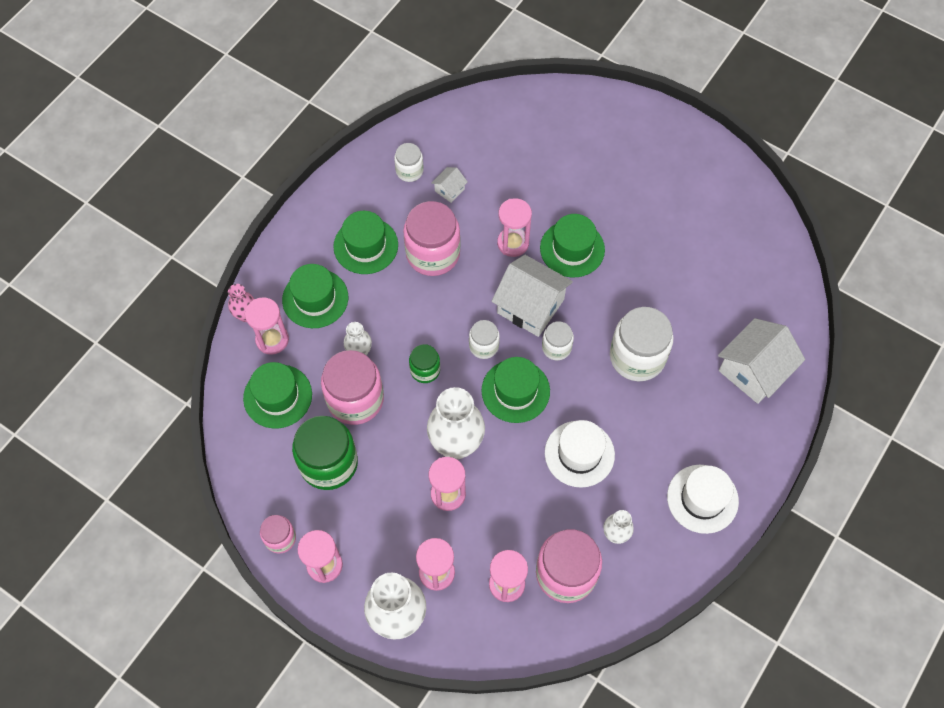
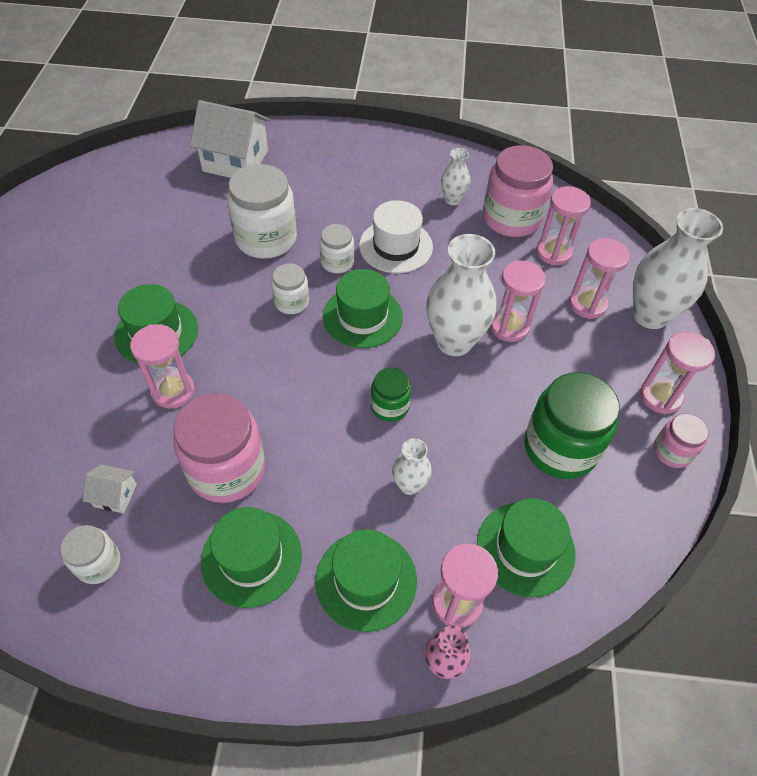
camera: 120 degrees left, 10 degrees down
pink jar [321,350,384,425] -> none
white jar [469,320,500,359] -> white jar moved to [319,224,354,273]
white house [491,255,573,337] -> none
white hat [667,465,739,534] -> none

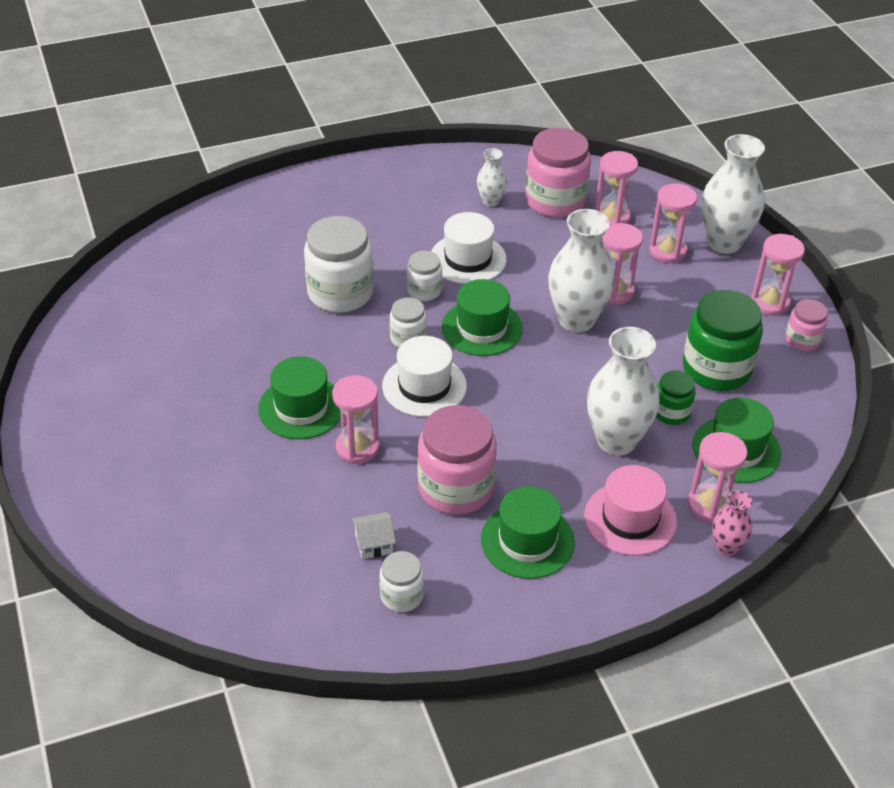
camera: 25 degrees left, 10 degrees down
white house [190,100,270,178] -> none
green hat [315,529,417,632] -> pink hat [584,465,677,556]
green jar [371,367,411,422] -> green jar moved to [656,370,696,425]
white vase [392,438,431,495] -> white vase [587,327,660,456], size x1.97
none -> white hat [382,336,467,417]

